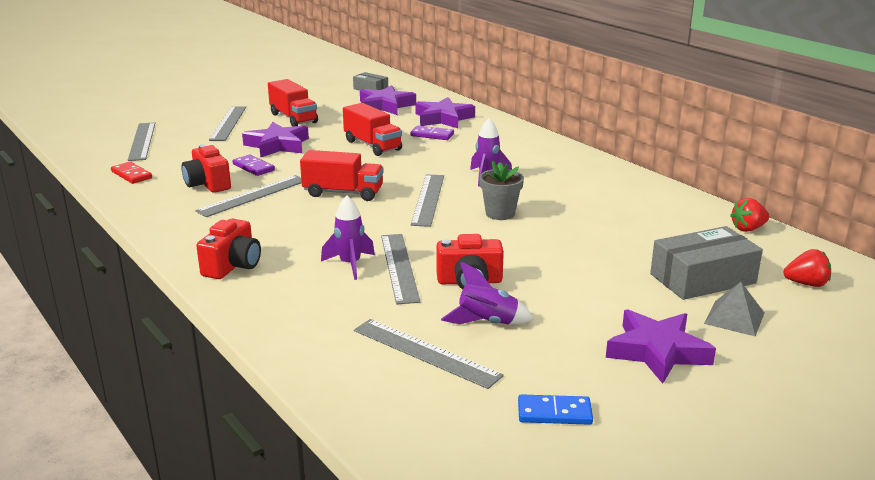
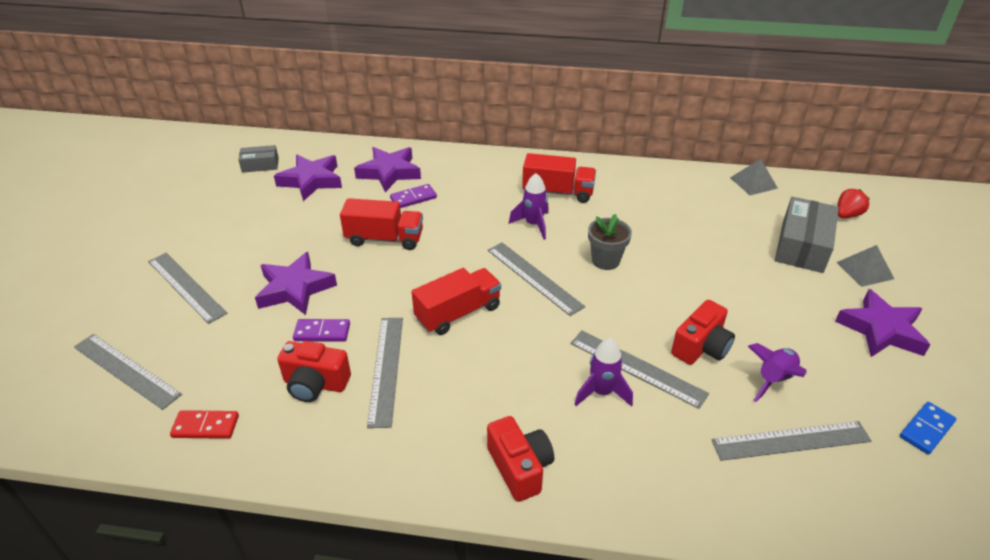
camera: 45 degrees left, 15 degrees up
red truck [268,79,318,127] -> red truck moved to [522,153,596,203]
red strawberry [730,198,769,232] -> grey pyramid [730,159,778,195]

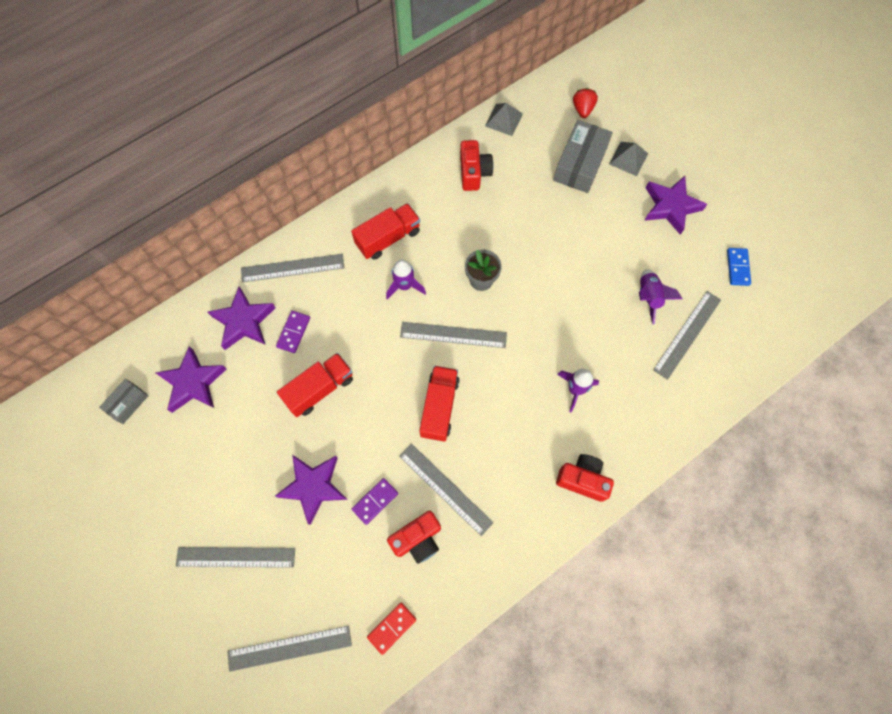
camera: 45 degrees left, 30 degrees up
grey ruler [570,331,709,409] -> grey ruler moved to [241,254,344,283]
red camera [671,300,735,365] -> red camera moved to [460,140,494,191]
grey box [775,197,839,273] -> grey box turned 45 degrees clockwise [553,120,613,193]

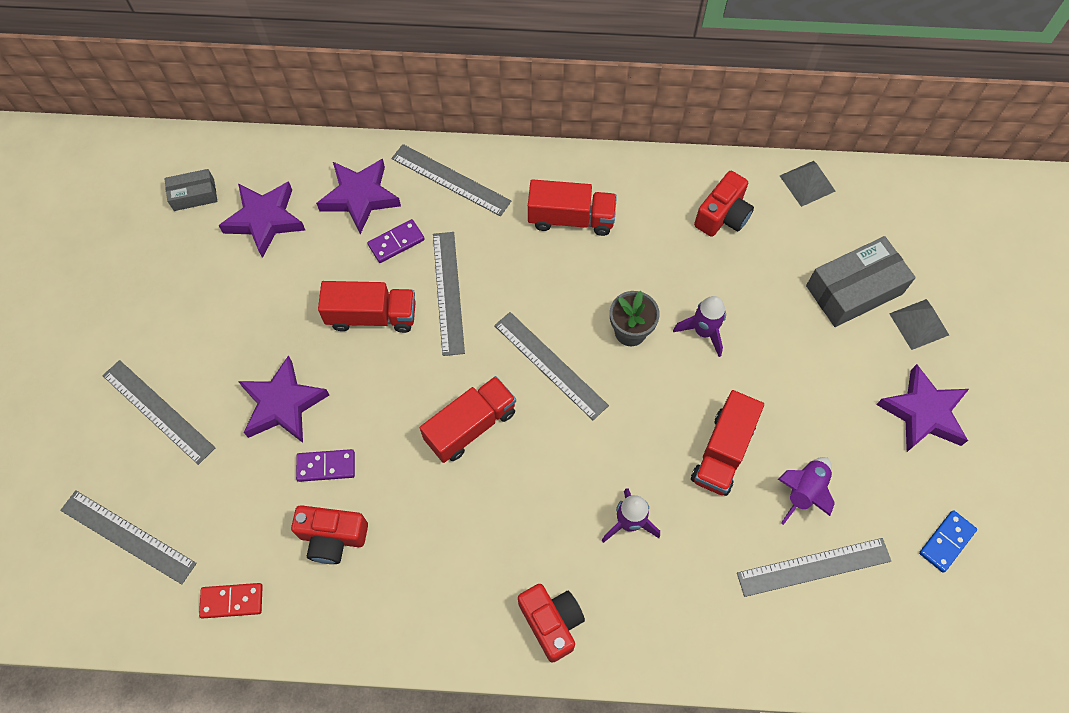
camera: 40 degrees right, 5 degrees down
purple rocket [386,259,426,300] -> purple rocket moved to [673,296,726,357]
grey ruler [399,443,494,536] -> grey ruler moved to [433,232,465,356]
red strawberry [573,88,598,118] -> none
none -> red truck [691,390,764,496]

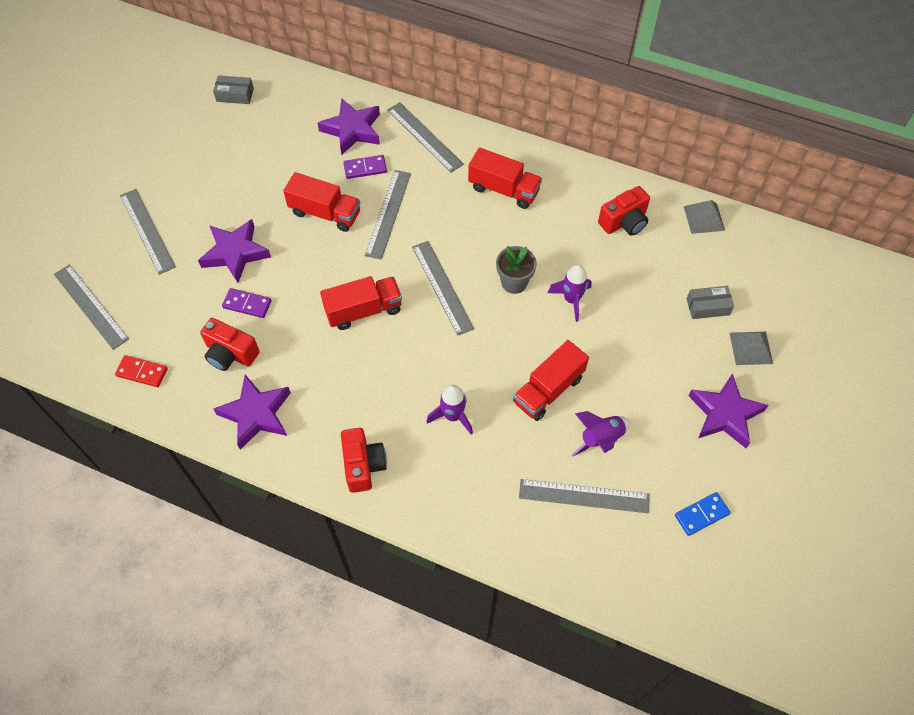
camera: 20 degrees right, 5 degrees down
purple star [218,181,305,258] -> purple star moved to [213,375,291,450]
grey box [806,236,916,327] -> grey box [686,286,734,319], size x0.55

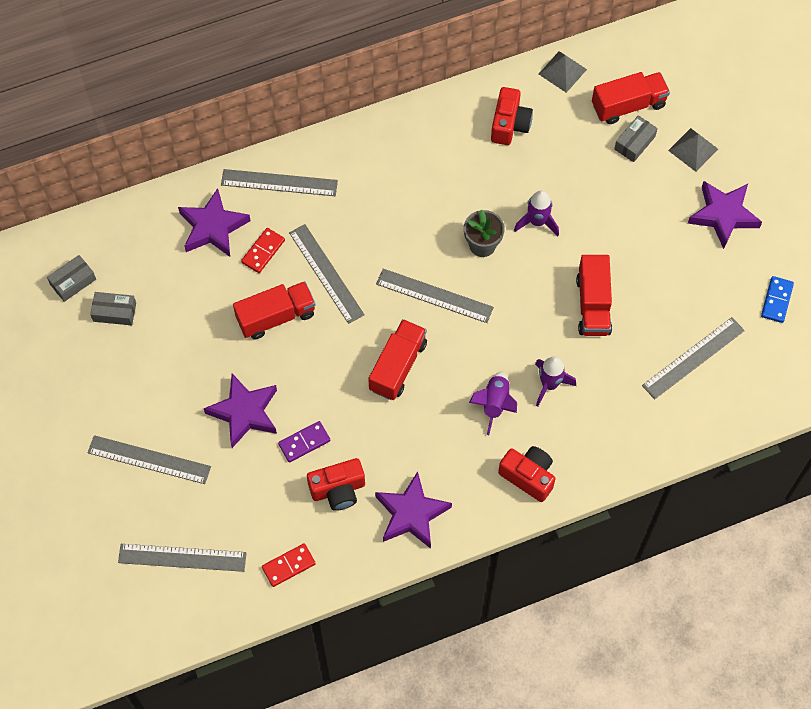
camera: 45 degrees left, 5 degrees up
purple domino [343,155,387,179] -> red domino [241,228,285,273]
red truck [468,147,542,209] -> red truck moved to [592,72,670,124]
purple rocket [571,411,630,457] -> purple rocket moved to [469,371,517,435]
none -> grey box [90,292,136,325]

